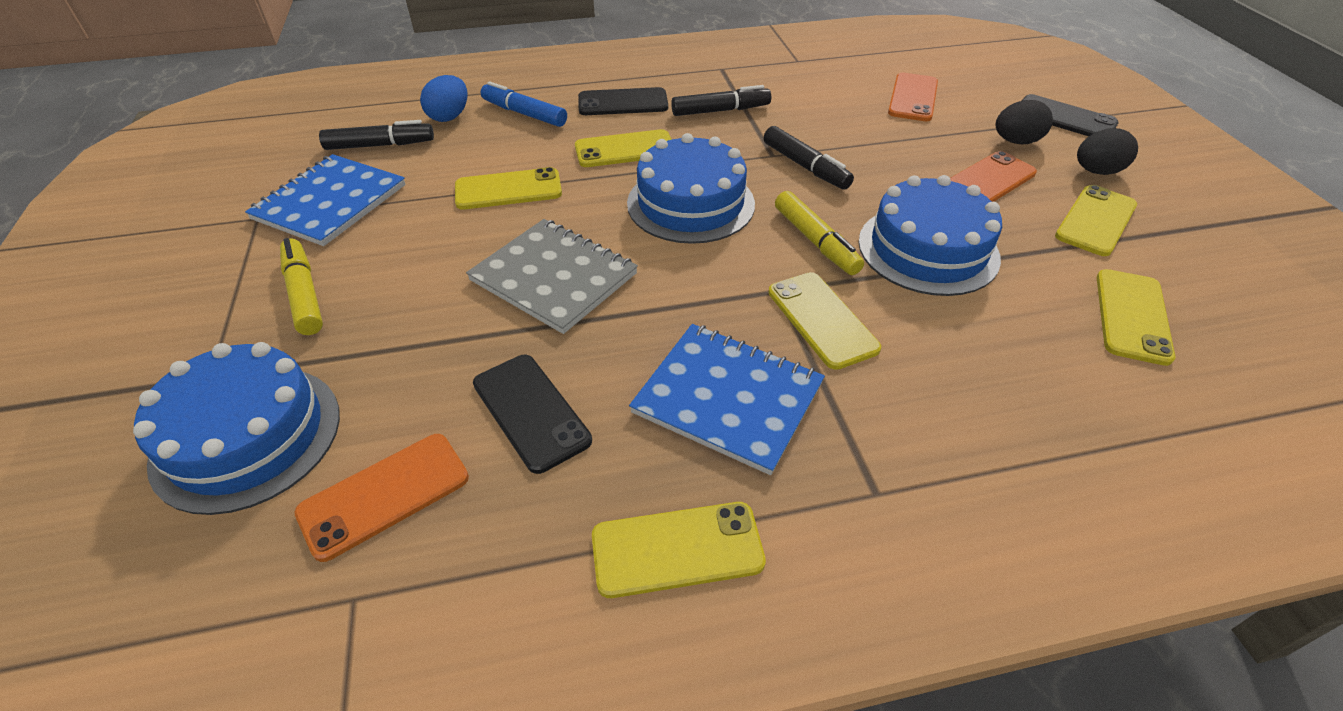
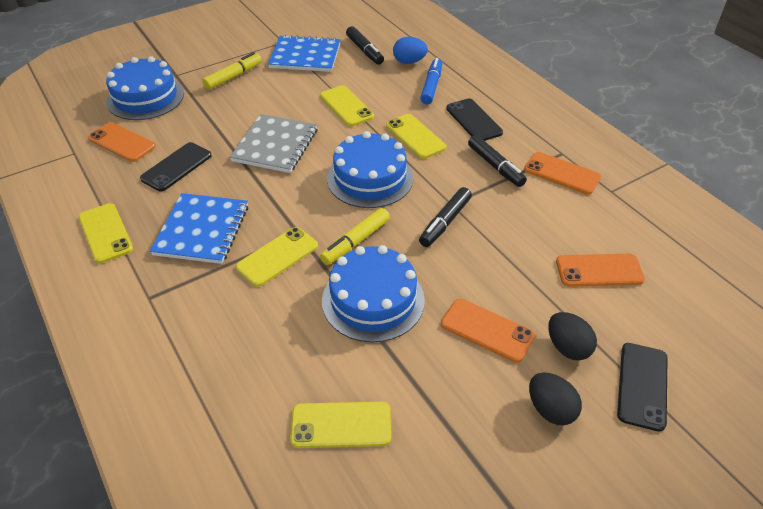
camera: 70 degrees right, 0 degrees up
yellow phone [1055,185,1137,256] -> none
none -> orange phone [524,152,601,195]

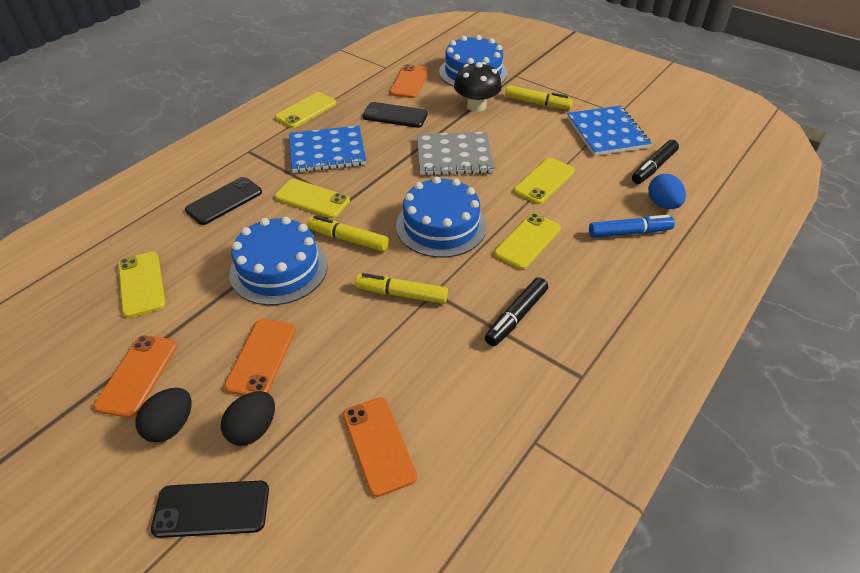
camera: 70 degrees right, 0 degrees up
black marker [419,187,472,247] -> yellow marker [355,273,448,304]
black phone [446,98,503,141] -> black phone moved to [185,177,262,225]
orange phone [524,152,601,195] -> orange phone moved to [94,335,177,418]
none -> black mushroom [454,62,502,112]

